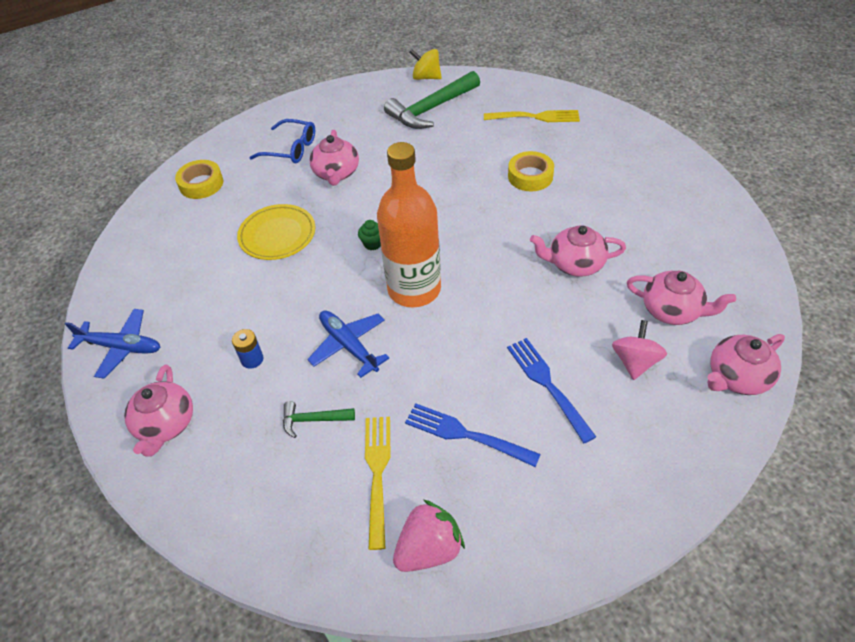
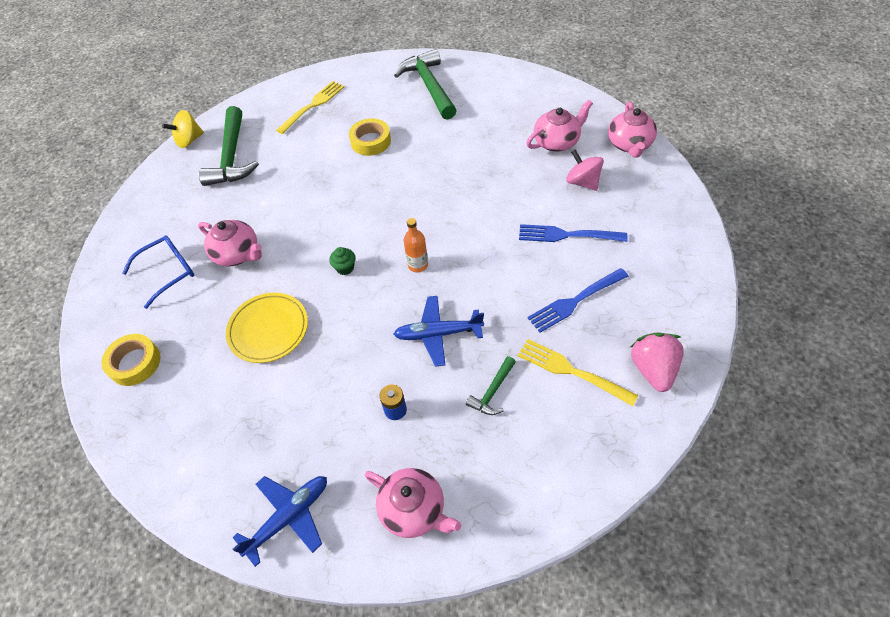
camera: 55 degrees left, 5 degrees up
orange bottle [377,142,441,307] -> orange bottle [403,218,428,272], size x0.42
pink teapot [530,225,626,277] -> none
none -> green hammer [394,49,457,120]

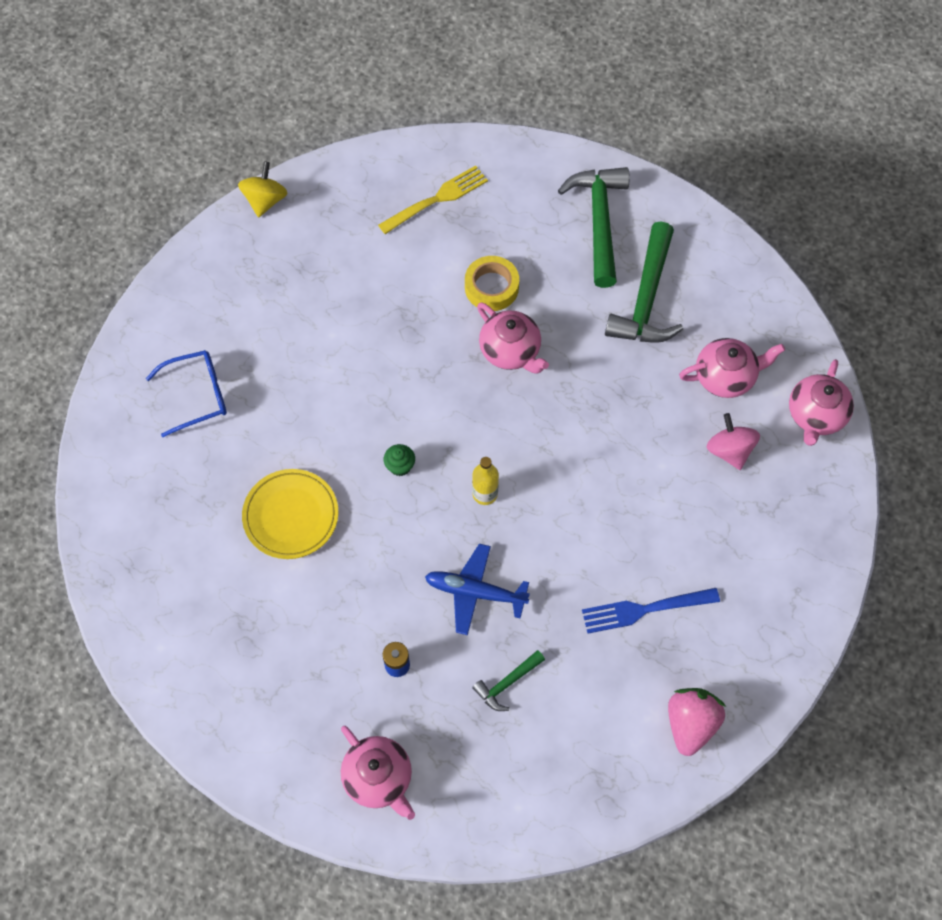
camera: 15 degrees right, 10 degrees up
yellow tape [102,334,161,386] -> none
yellow spinning top [162,110,204,148] -> yellow spinning top turned 120 degrees clockwise [238,161,288,218]
pink teapot [198,220,262,266] -> pink teapot moved to [477,302,549,373]
green hammer [199,106,259,186] -> green hammer moved to [605,222,683,343]
blue plane [232,476,327,567] -> none
orange bottle [403,218,428,272] -> yellow bottle [472,457,499,505]
yellow fork [518,339,638,406] -> none
blue fork [519,224,628,242] -> none

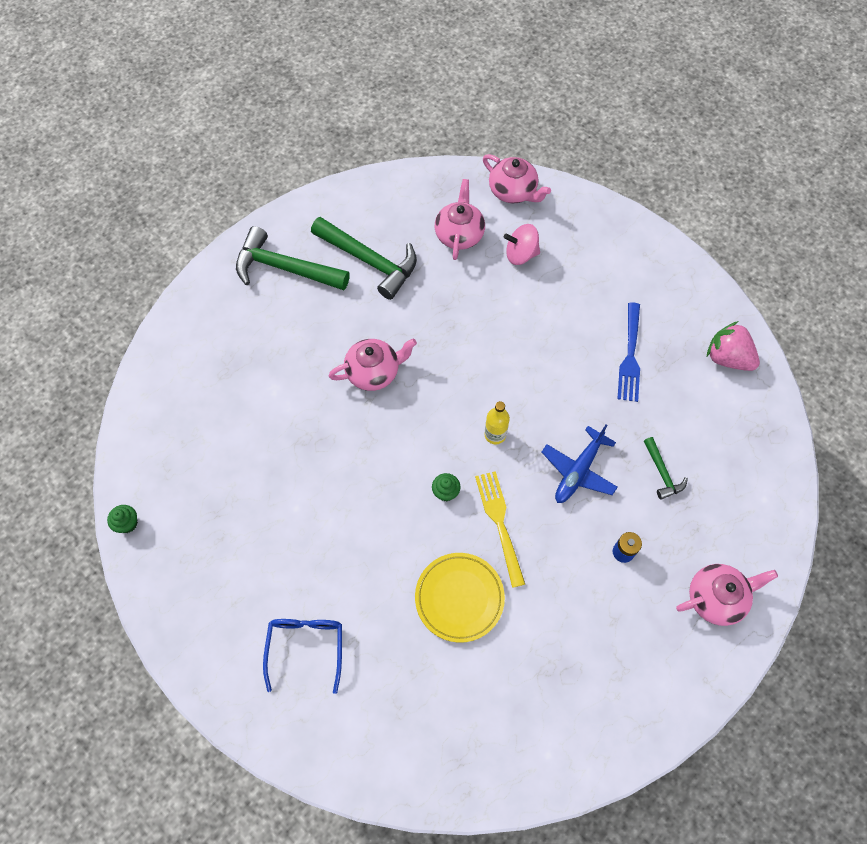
camera: 70 degrees left, 0 degrees up
yellow spinning top [238,161,288,218] -> green cupcake [107,505,138,533]
yellow fork [378,165,488,234] -> yellow fork moved to [475,471,525,588]
yellow tape [465,256,519,311] -> none

